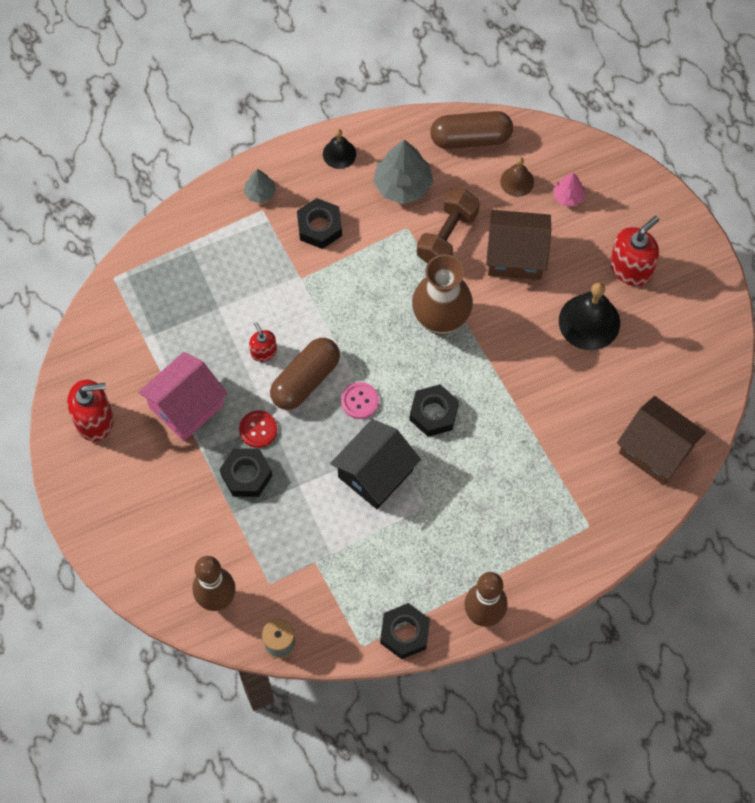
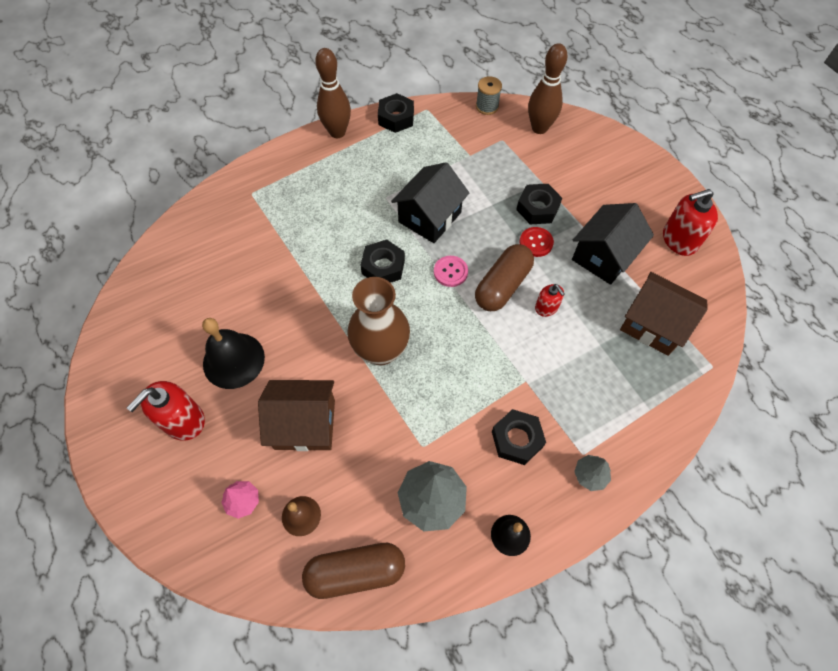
camera: 175 degrees right, 5 degrees down
pink house [138,352,228,441] -> black house [572,203,654,285]
brown dumbbell [417,188,480,264] -> none
brown house [617,396,706,485] -> brown house moved to [620,272,708,356]

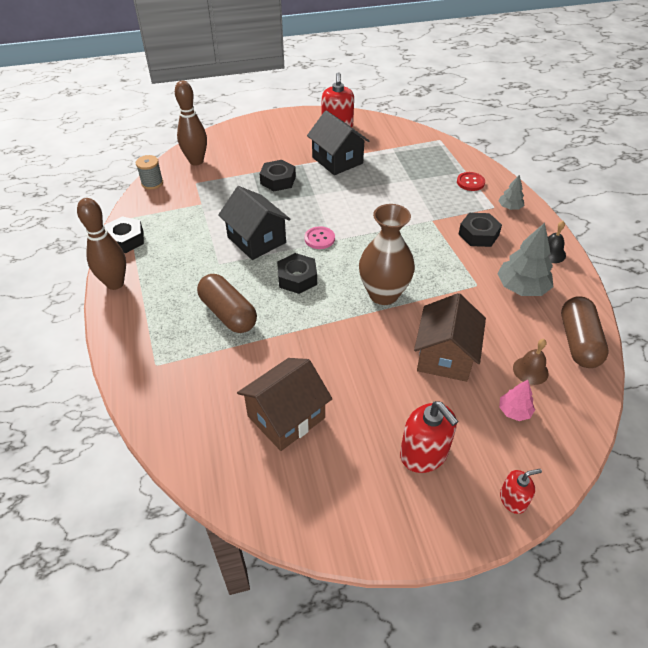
camera: 75 degrees left, 15 degrees down
black bell [202,318,265,389] -> none
brown capsule [475,244,534,311] -> brown capsule moved to [197,274,257,333]
red button [519,227,554,257] -> red button moved to [457,172,485,191]
red soap dispenser [535,284,565,317] -> red soap dispenser moved to [500,469,542,514]
brown house [620,272,708,356] -> brown house moved to [237,358,332,451]

